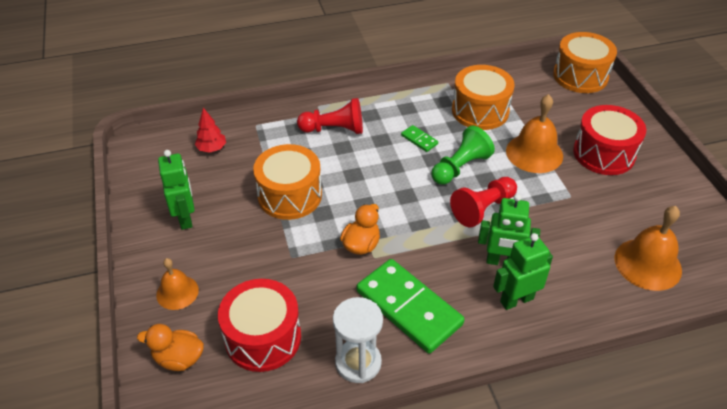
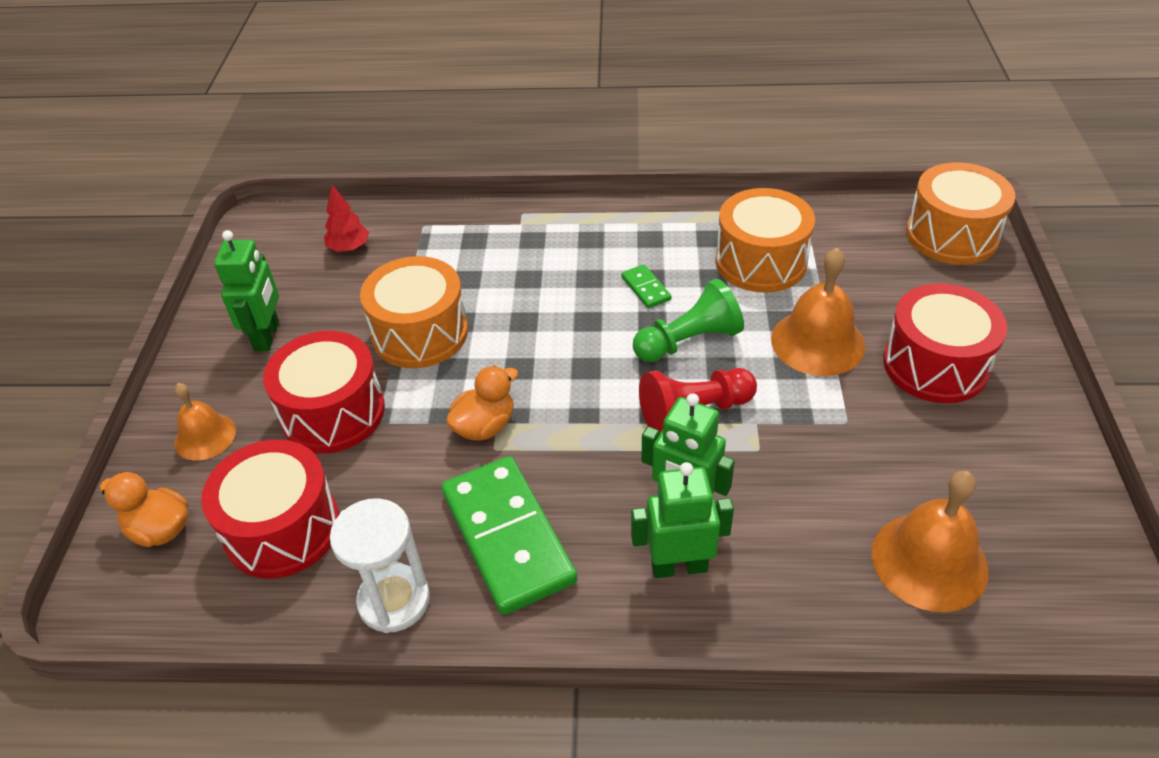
camera: 20 degrees right, 0 degrees up
red pawn [297,98,363,134] -> none
none -> red drum [263,331,385,453]

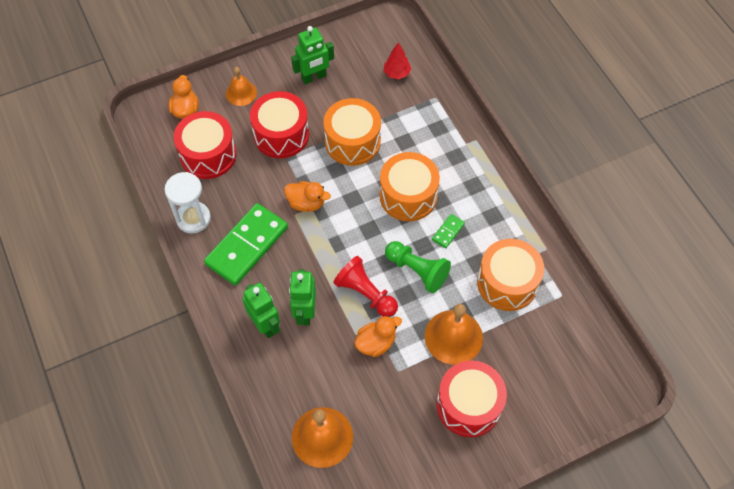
camera: 60 degrees right, 15 degrees up
orange drum [906,162,1016,265] -> orange drum moved to [380,152,440,221]
none -> orange duck [354,316,402,357]

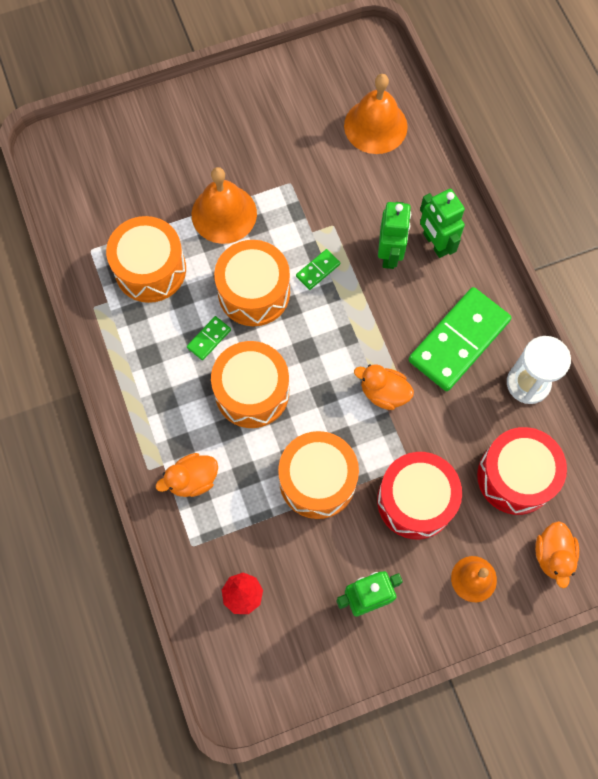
camera: 175 degrees left, 10 degrees up
red pawn [333,256,398,317] -> green domino [296,249,340,290]
orange duck [354,316,402,357] -> orange duck moved to [156,453,218,497]
green pawn [385,241,451,293] -> orange drum [214,240,290,326]
red drum [437,361,507,437] -> none

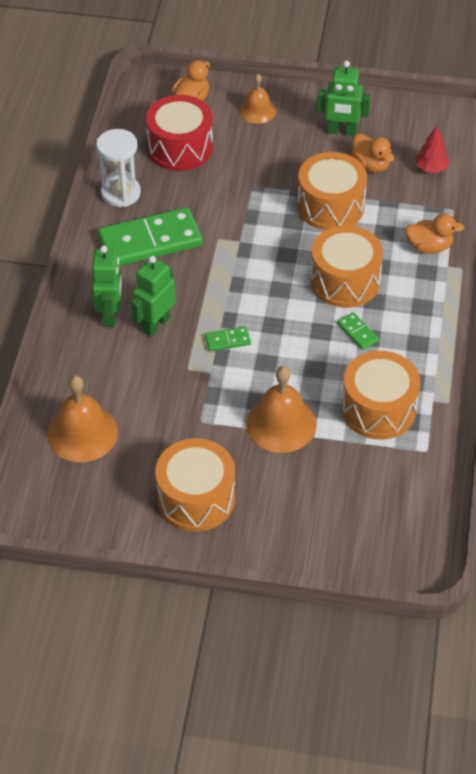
camera: 150 degrees left, 20 degrees down
green domino [187,316,231,360] -> green domino turned 75 degrees clockwise [337,312,379,350]
orange drum [214,240,290,326] -> orange drum moved to [155,438,235,532]
orange duck [354,364,414,410] -> orange duck moved to [351,133,394,173]
red drum [377,452,462,539] -> none

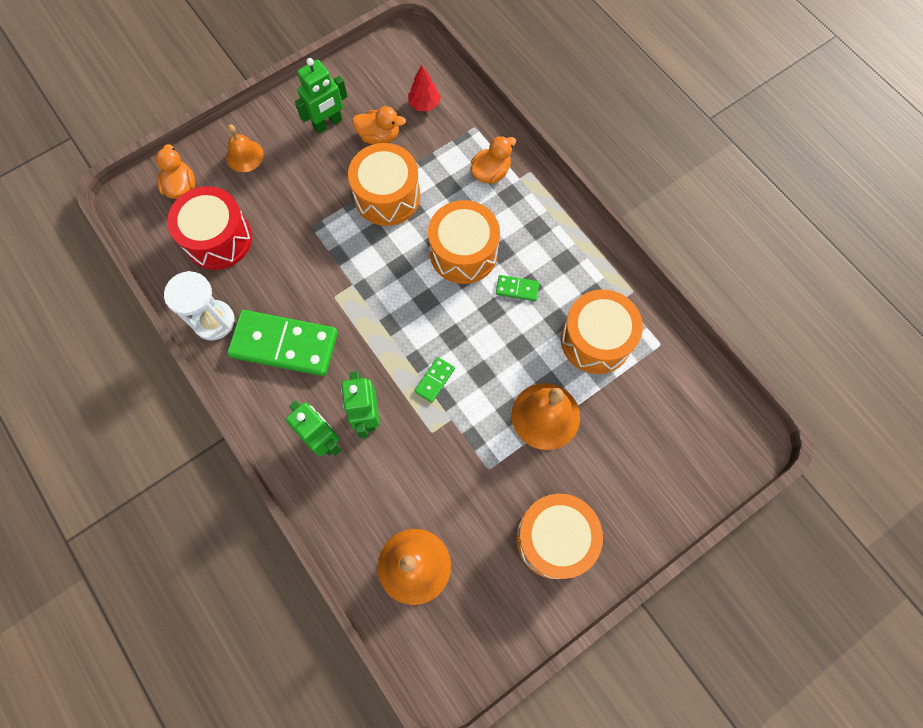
camera: 45 degrees left, 20 degrees up
green domino [98,207,203,266] -> green domino turned 75 degrees clockwise [227,310,338,376]

